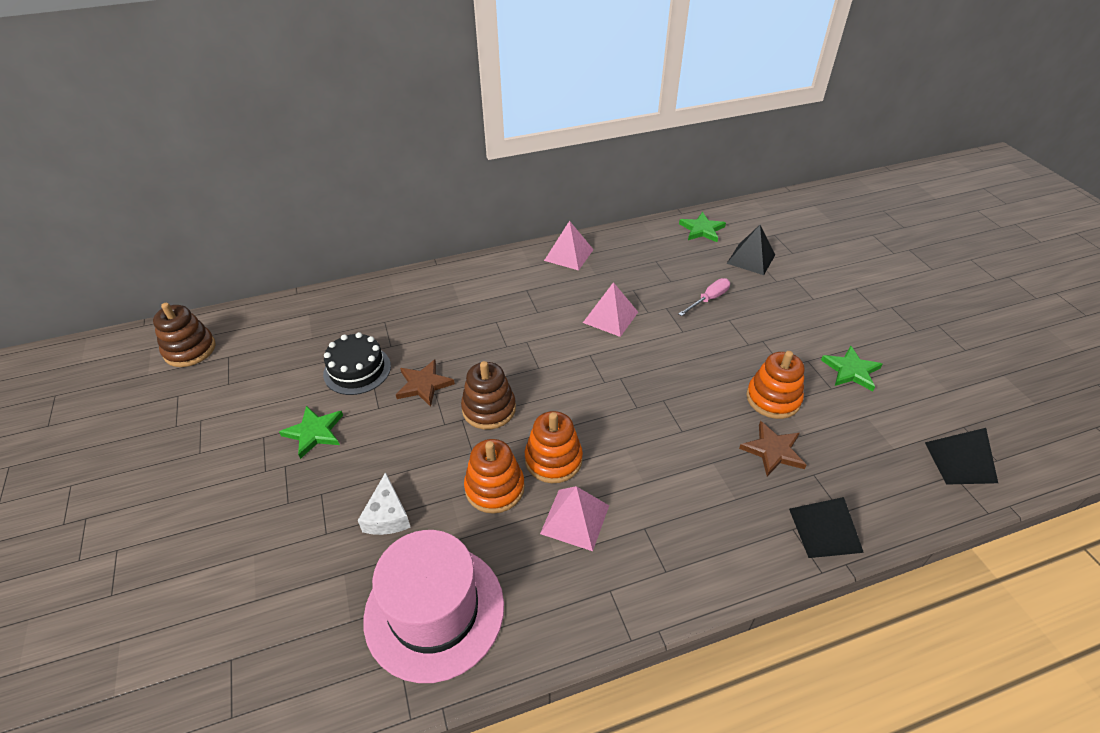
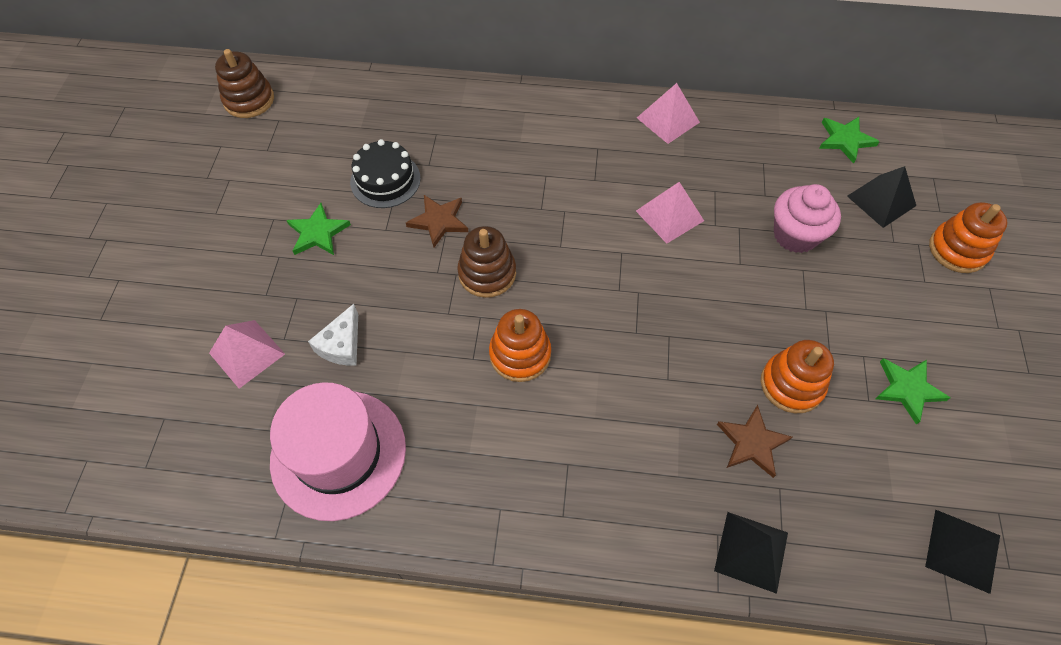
camera: 25 degrees right, 15 degrees up
orange stacking toy [464,439,525,514] -> orange stacking toy moved to [929,202,1007,273]
pink pyramid [540,486,609,551] -> pink pyramid moved to [209,320,285,389]
pink screwdriver [678,278,730,316] -> pink cupcake [774,184,841,253]

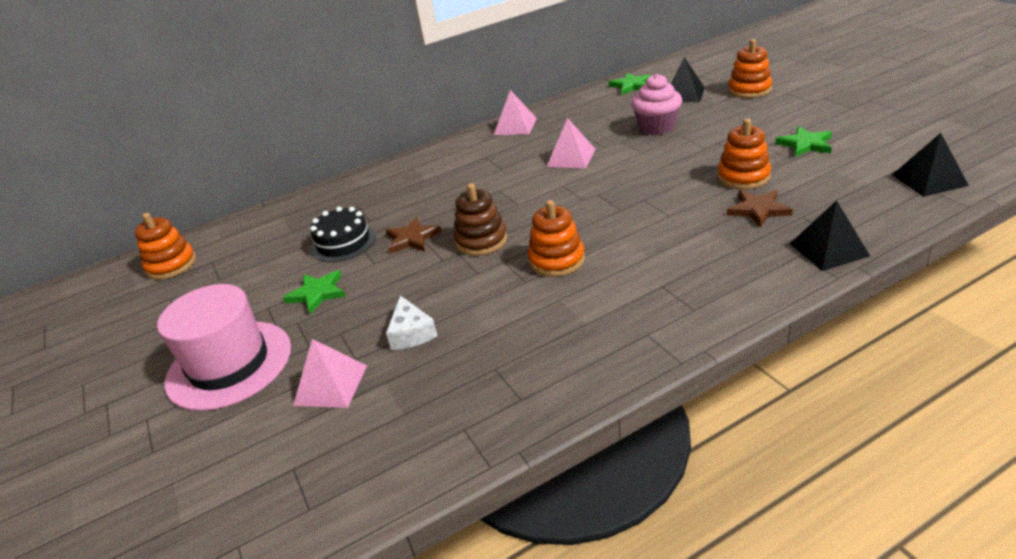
camera: 30 degrees left, 25 degrees down
brown stacking toy [215,49,274,118] -> orange stacking toy [135,213,196,280]
pink hat [270,382,406,521] -> pink hat moved to [157,284,291,411]

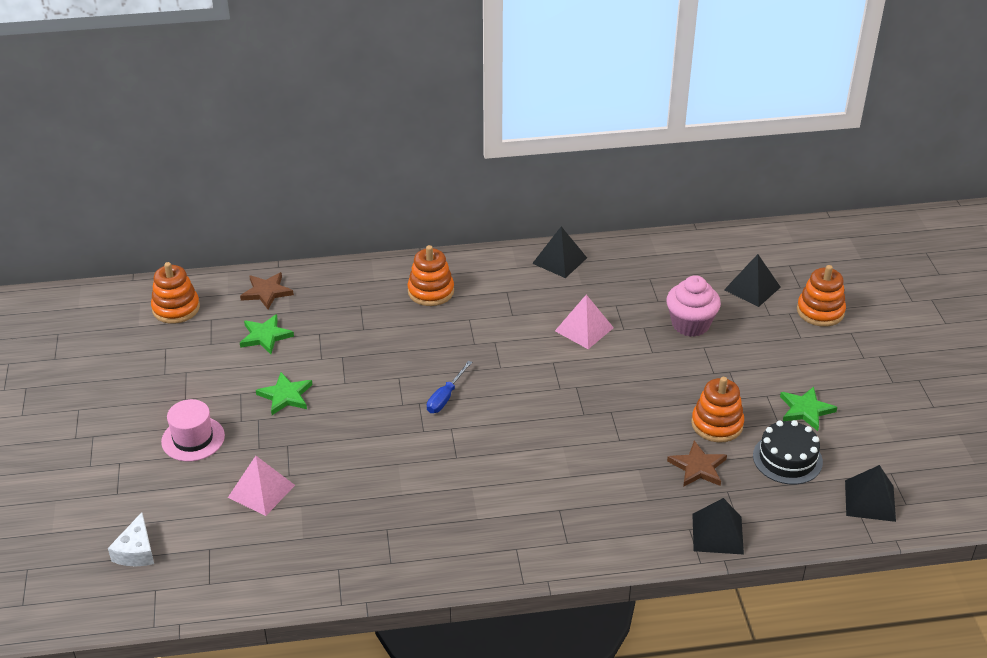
camera: 15 degrees right, 5 degrees up
pink hat [157,284,291,411] -> pink hat [161,399,225,461], size x0.59
black cake [310,207,376,262] -> black cake moved to [753,420,823,484]
brown star [386,217,442,254] -> brown star moved to [240,272,294,309]
white cheese [386,295,437,350] -> white cheese moved to [108,512,154,566]
brown stacking toy [454,183,507,256] -> blue screwdriver [427,361,472,413]
pink pyramid [494,90,537,135] -> black pyramid [532,226,587,278]
orange stacking toy [528,200,585,277] -> orange stacking toy moved to [407,245,454,306]
green star [609,72,652,95] -> green star moved to [240,314,294,354]

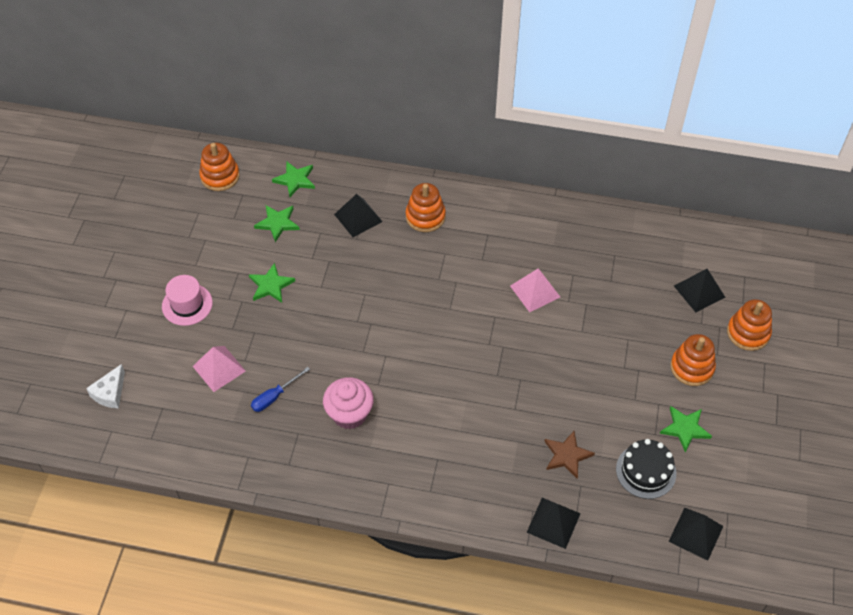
camera: 20 degrees right, 15 degrees up
brown star [240,272,294,309] -> green star [272,161,315,197]
blue screwdriver [427,361,472,413] -> blue screwdriver moved to [251,367,310,412]
black pyramid [532,226,587,278] -> black pyramid moved to [334,194,383,237]
pink cupcake [666,275,721,337] -> pink cupcake moved to [323,377,374,429]
orange stacking toy [691,377,744,443] -> orange stacking toy moved to [670,334,716,386]

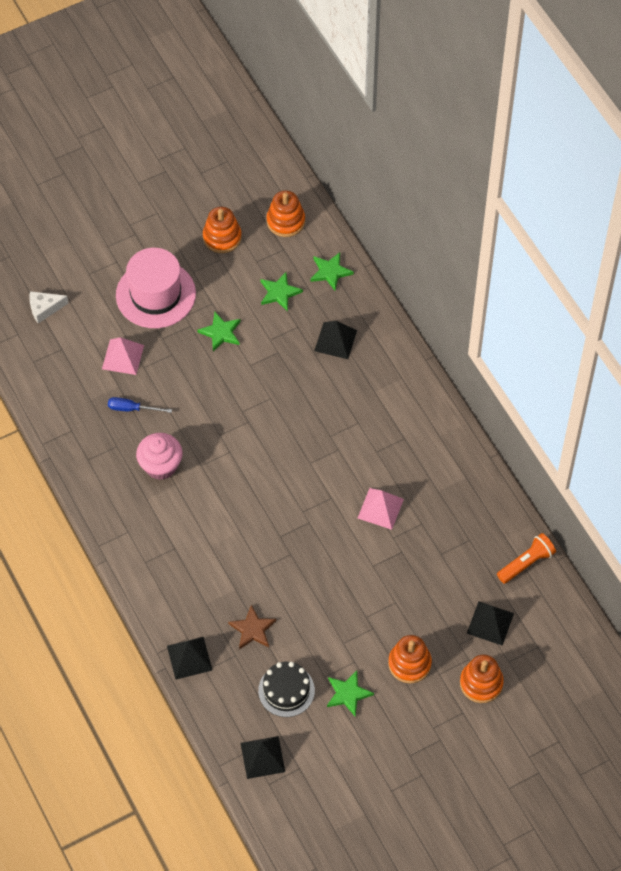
camera: 50 degrees right, 5 degrees up
pink hat [162,275,213,326] -> pink hat [116,248,196,328], size x1.70
orange stacking toy [406,183,446,232] -> orange stacking toy moved to [203,207,242,253]
none -> orange flashlight [497,533,556,584]

